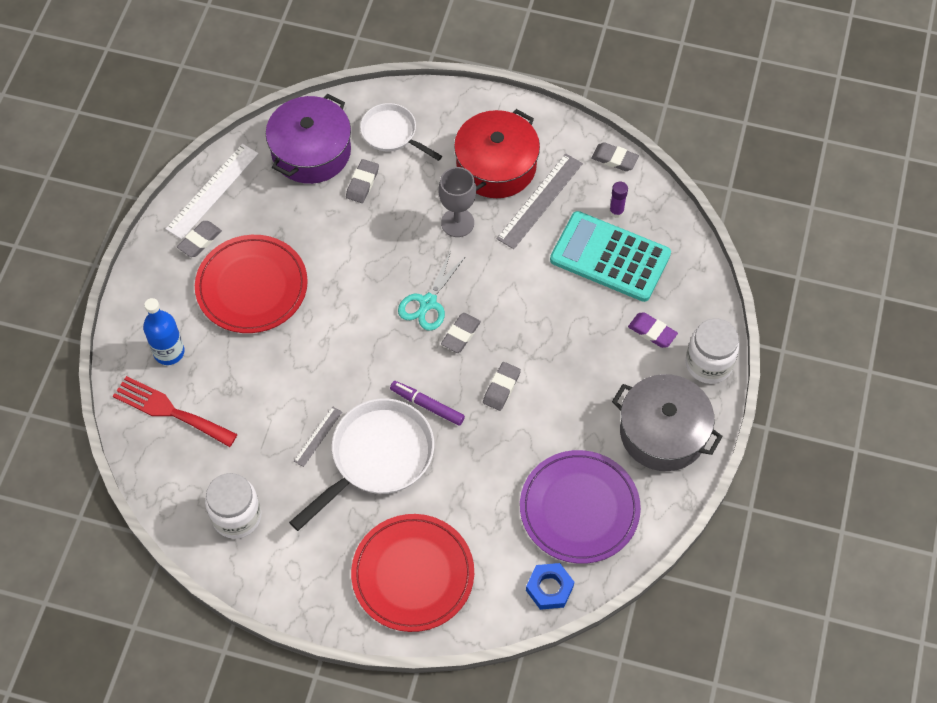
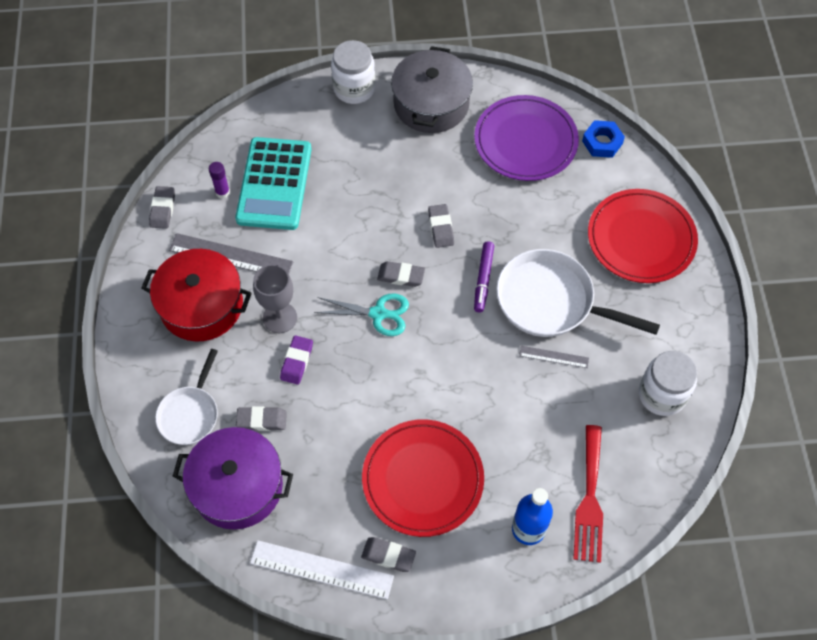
camera: 110 degrees left, 0 degrees up
grey eraser [483,362,521,411] -> grey eraser turned 75 degrees clockwise [428,204,454,248]
purple eraser [628,312,678,348] -> purple eraser moved to [280,335,313,385]

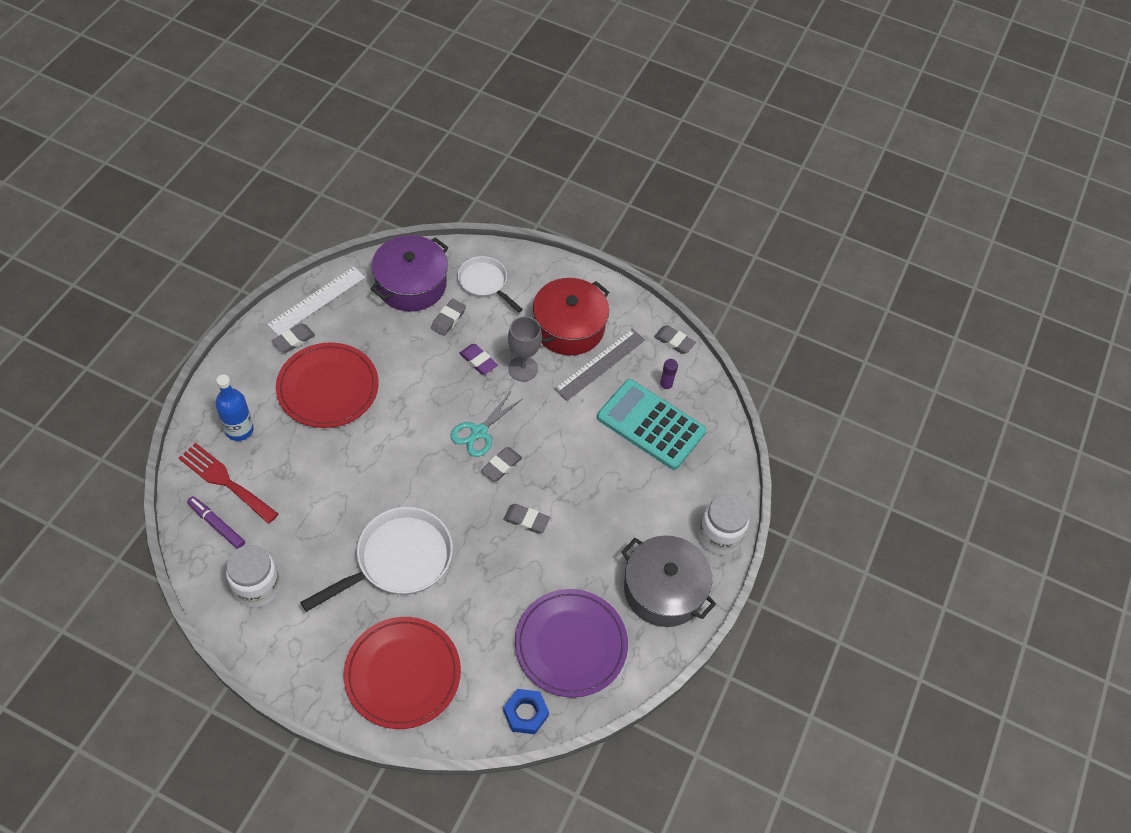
camera: 115 degrees right, 5 degrees down
purple marker [474,241,494,312] -> purple marker moved to [187,496,245,549]
grey ruler [519,346,589,368] -> none

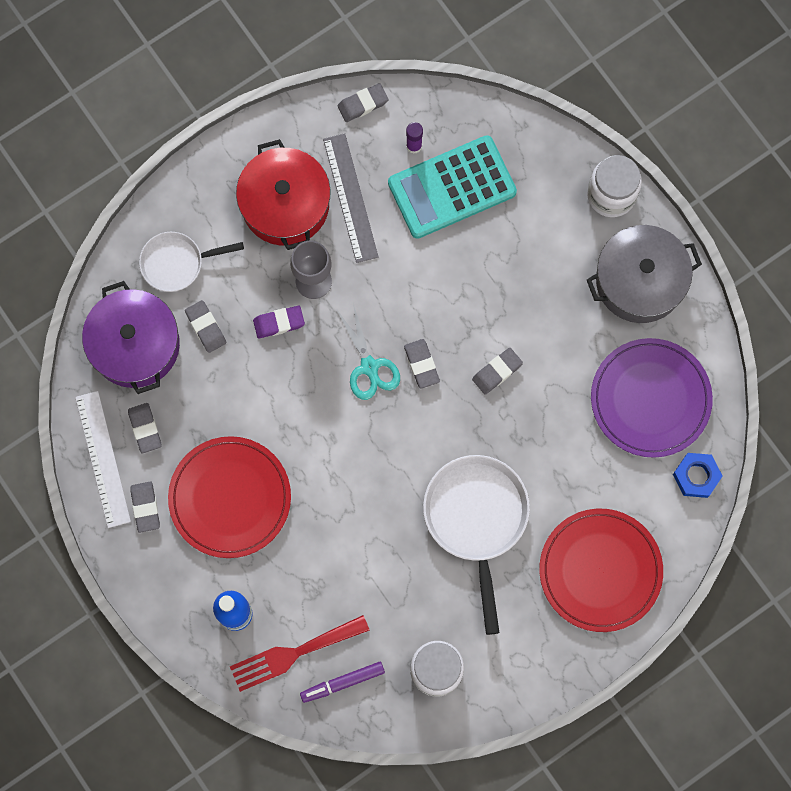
camera: 55 degrees left, 20 degrees up
none -> grey eraser [128,403,162,453]

